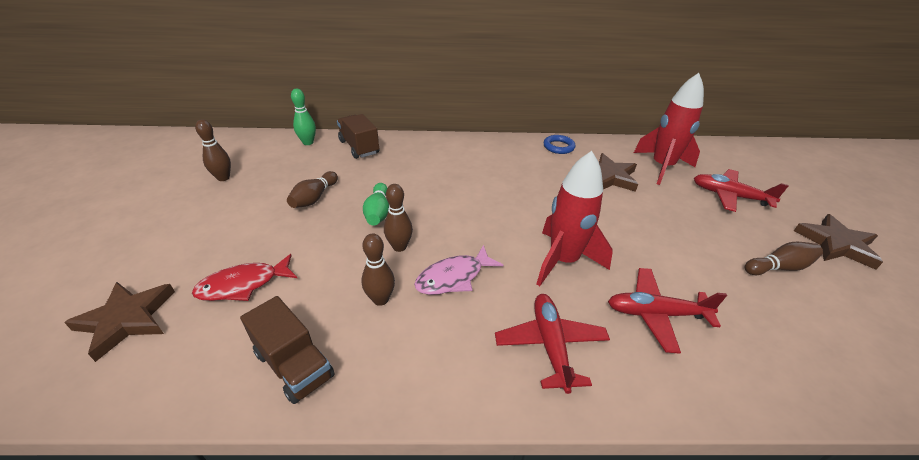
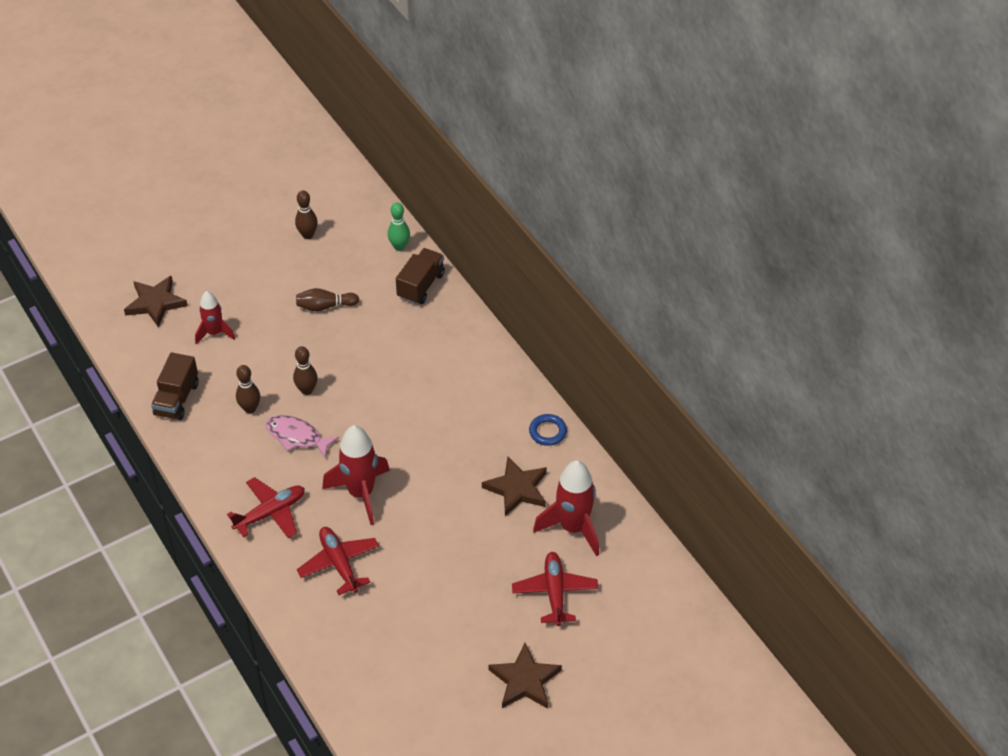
camera: 60 degrees right, 10 degrees up
red fish [192,254,297,301] -> red rocket [195,291,235,345]
green bowling pin [363,183,389,226] -> none
brown bowling pin [745,242,823,275] -> none

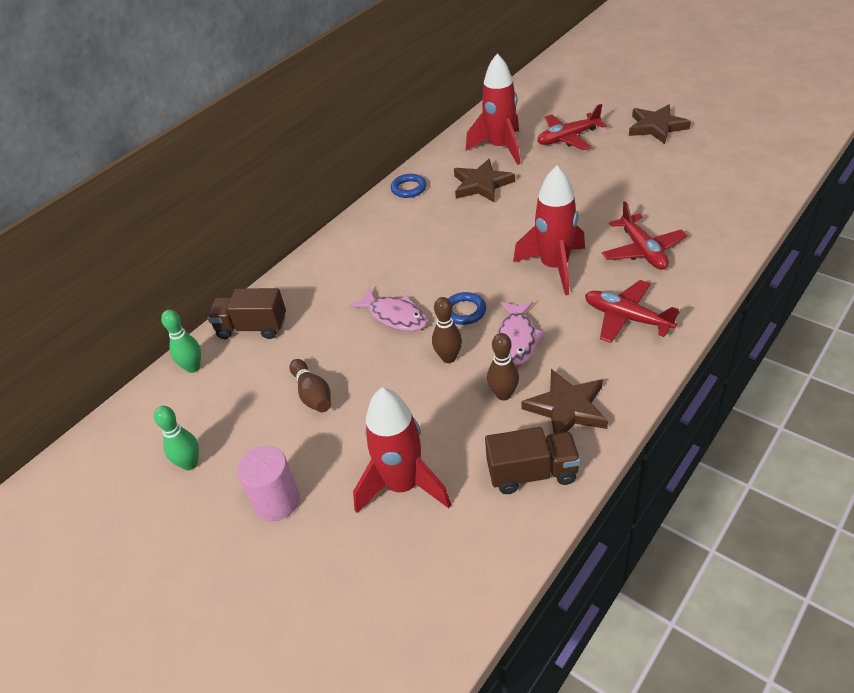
camera: 105 degrees left, 5 degrees down
brown star [124,276,188,327] -> brown star moved to [521,369,608,434]
red rocket [195,291,235,345] -> red rocket [353,387,451,513], size x1.64
brown bowling pin [295,190,318,239] -> green bowling pin [154,406,199,470]
red plane [297,527,379,595] -> red plane turned 60 degrees counterclockwise [602,201,687,270]
none -> pink cylinder [237,446,300,521]
none -> pink fish [349,288,428,331]
none -> blue ring [448,292,486,325]

